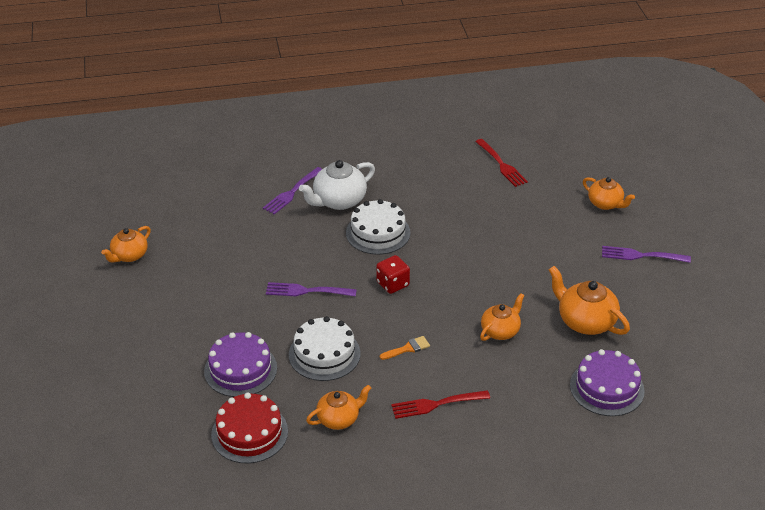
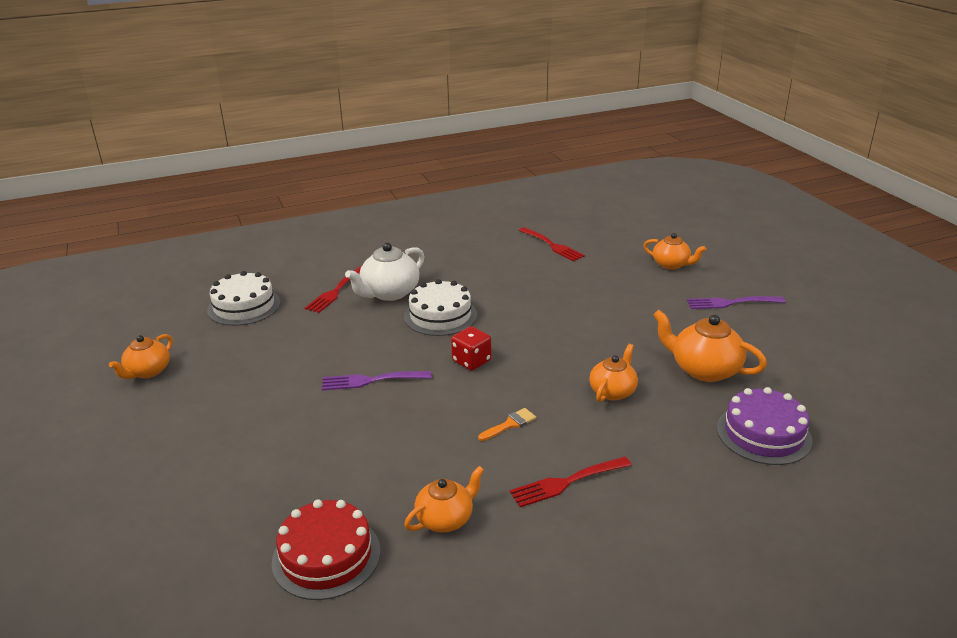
camera: 10 degrees left, 10 degrees down
purple cake [204,332,277,397] -> none
purple fork [263,167,322,215] -> red fork [305,266,362,313]
white cake [289,316,360,381] -> white cake moved to [207,271,280,326]

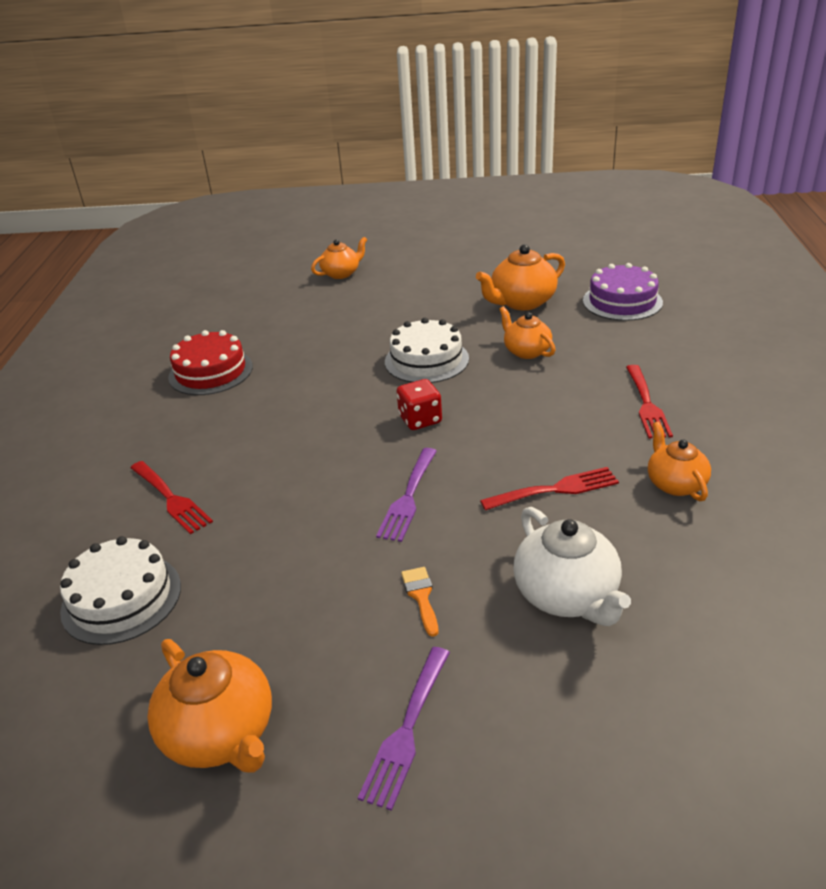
camera: 65 degrees left, 5 degrees up
orange teapot [109,334,173,379] -> orange teapot [147,639,272,772], size x1.51
red cake [272,500,380,600] -> red cake moved to [168,330,253,395]
white teapot [345,243,425,301] -> white teapot moved to [513,507,631,626]
white cake [404,279,477,336] -> white cake moved to [385,318,469,383]
orange brush [478,408,536,441] -> orange brush moved to [401,567,438,637]
red fork [519,227,585,261] -> red fork moved to [480,467,619,511]
purple fork [687,296,785,309] -> purple fork moved to [358,647,450,811]

